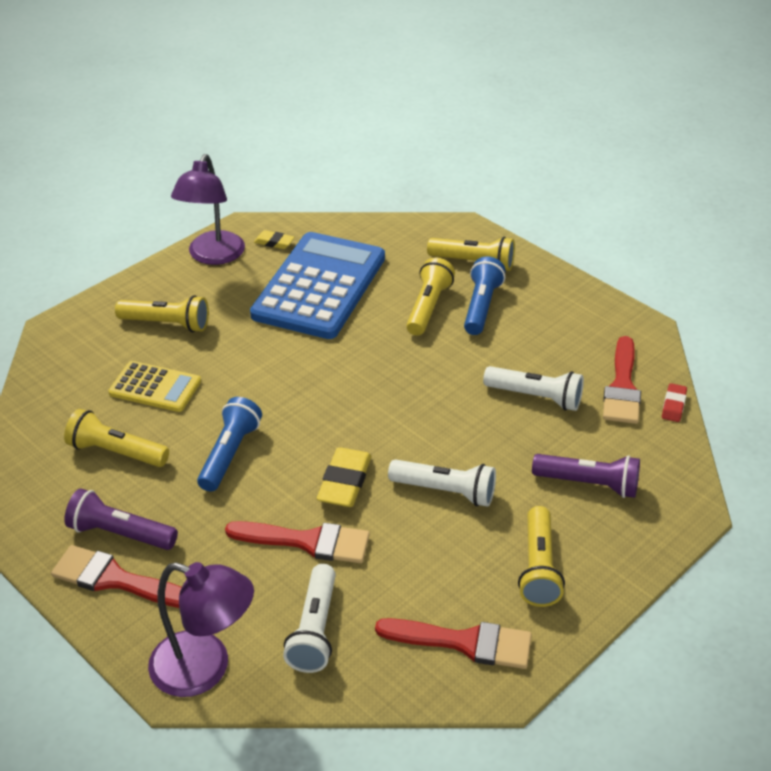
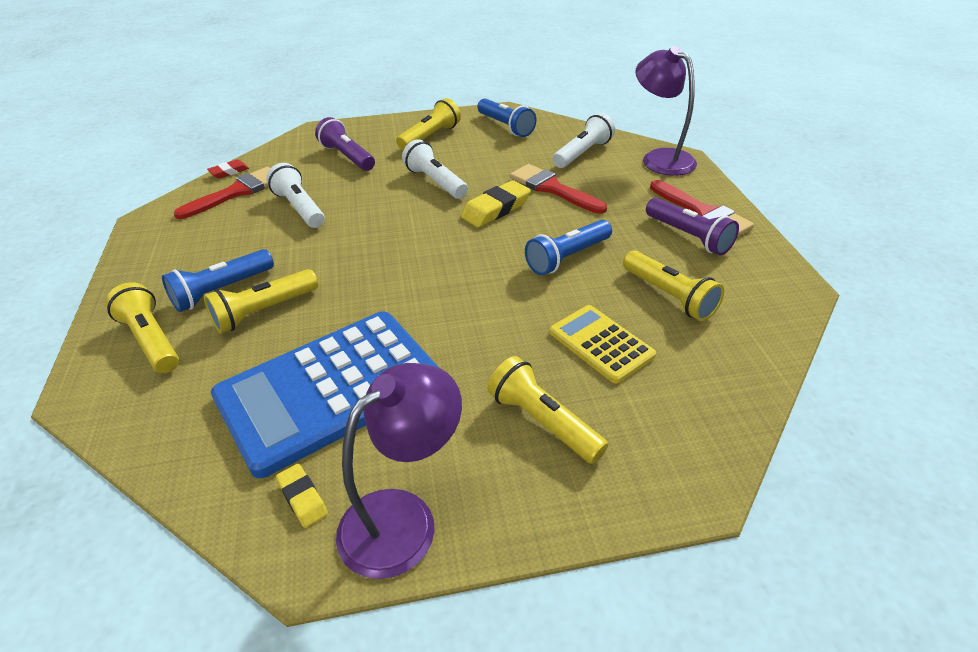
camera: 145 degrees left, 0 degrees up
red brush [375,618,532,669] -> blue flashlight [477,98,537,137]

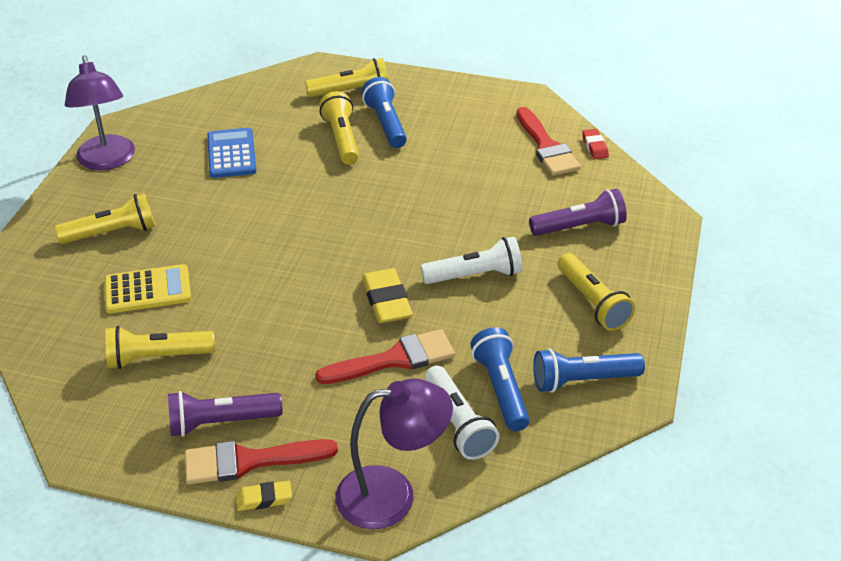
camera: 115 degrees right, 0 degrees up
blue calculator [211,311,438,478] -> blue calculator [207,128,256,178], size x0.51
white flashlight [266,163,325,228] -> none
yellow eraser [276,464,328,528] -> yellow eraser moved to [236,481,292,511]
blue flashlight [525,220,612,275] -> blue flashlight moved to [471,327,530,431]

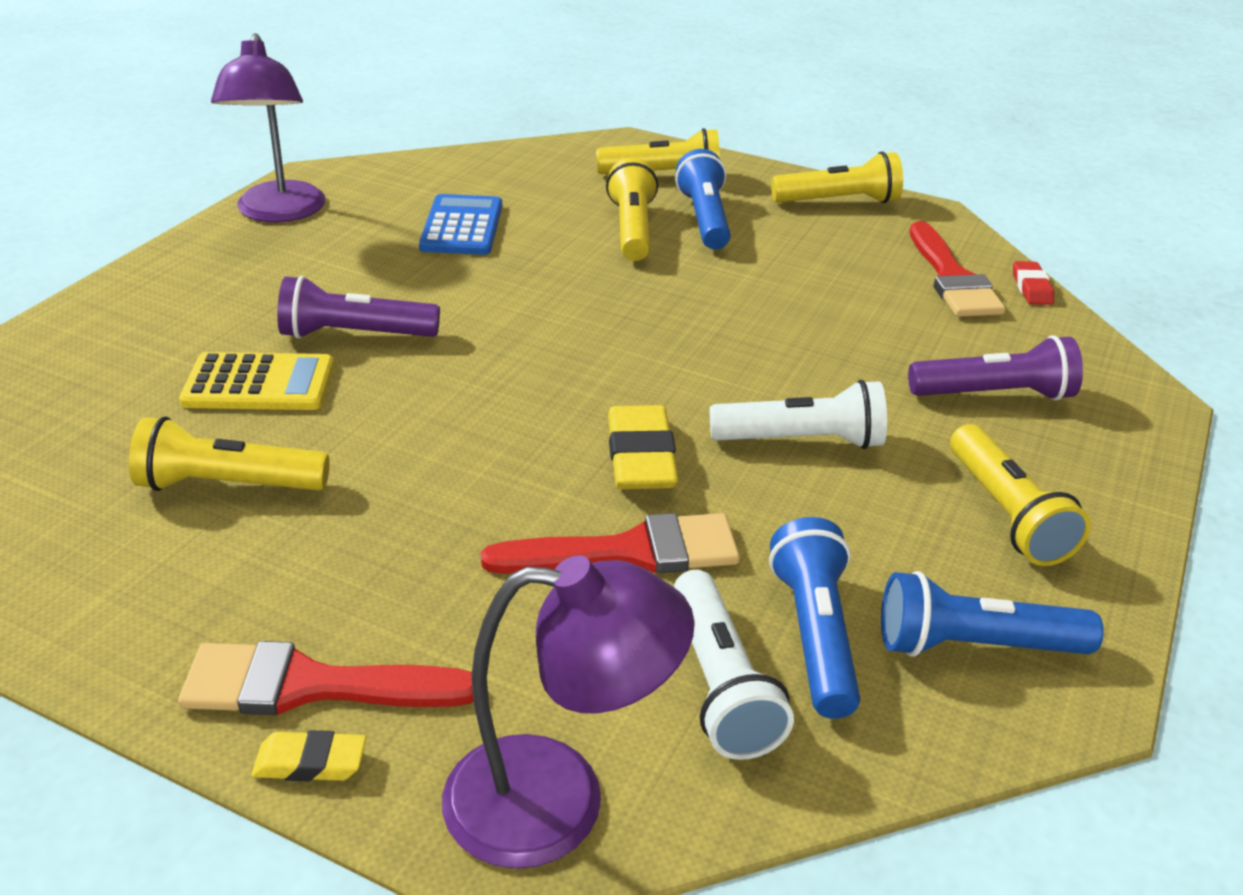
camera: 10 degrees right, 5 degrees down
yellow flashlight [55,193,155,244] -> yellow flashlight moved to [771,151,903,203]
purple flashlight [168,391,282,437] -> purple flashlight moved to [277,276,440,339]

